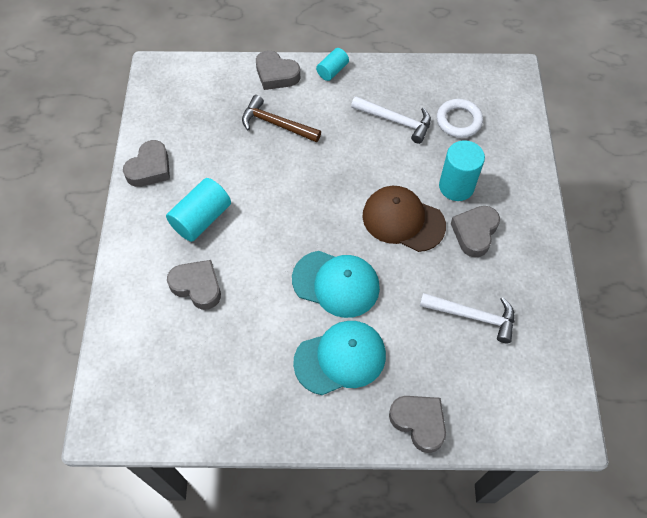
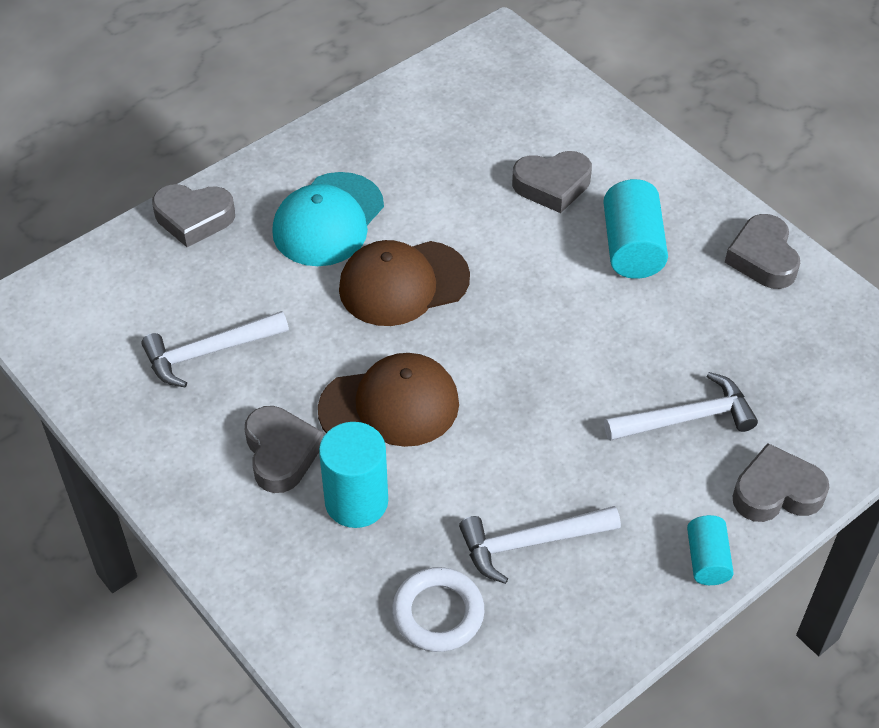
camera: 140 degrees right, 10 degrees down
brown hammer [242,95,321,142] -> white hammer [604,372,758,441]
turquoise cap [292,251,380,318] -> brown cap [339,240,470,326]

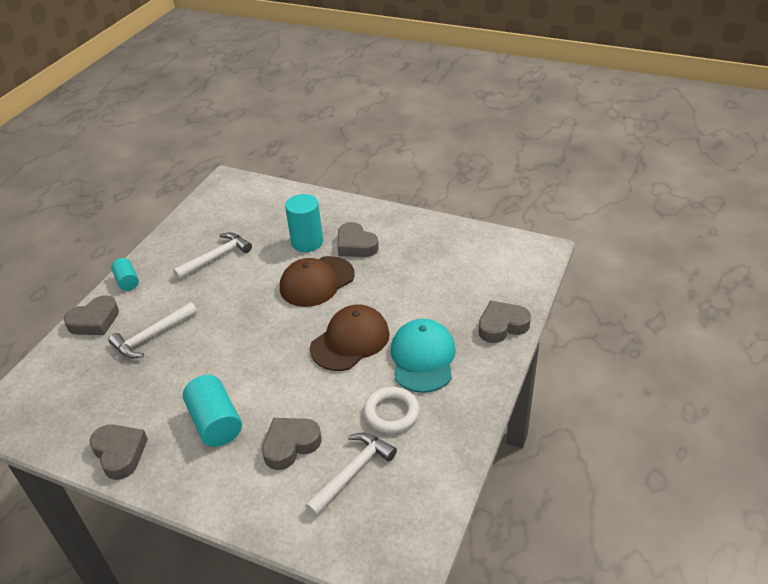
camera: 155 degrees right, 10 degrees down
white hammer [141,311,289,388] -> white hammer moved to [305,433,397,517]
white ring [392,567,484,652] -> white ring moved to [363,387,420,433]

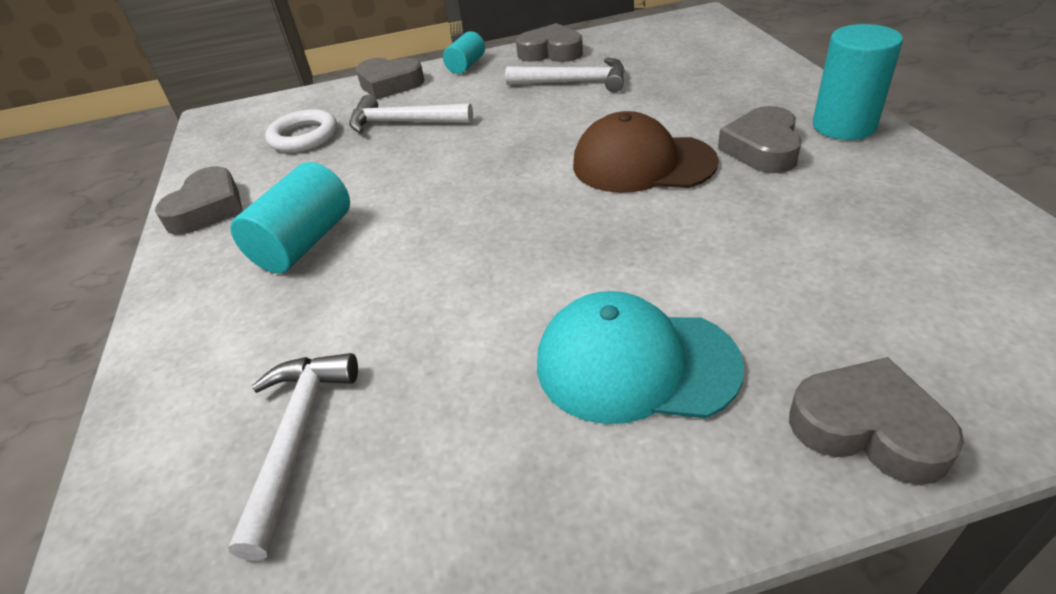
camera: 55 degrees right, 0 degrees up
grey heart [262,418,321,470] -> grey heart moved to [516,23,583,62]
turquoise cylinder [285,194,323,252] -> turquoise cylinder moved to [813,24,903,140]
white hammer [305,433,397,517] -> white hammer turned 90 degrees counterclockwise [228,353,358,561]
brown cap [310,304,390,371] -> none
white ring [363,387,420,433] -> white ring moved to [265,109,337,152]
turquoise cap [391,319,456,393] -> turquoise cap turned 135 degrees counterclockwise [537,291,744,424]

